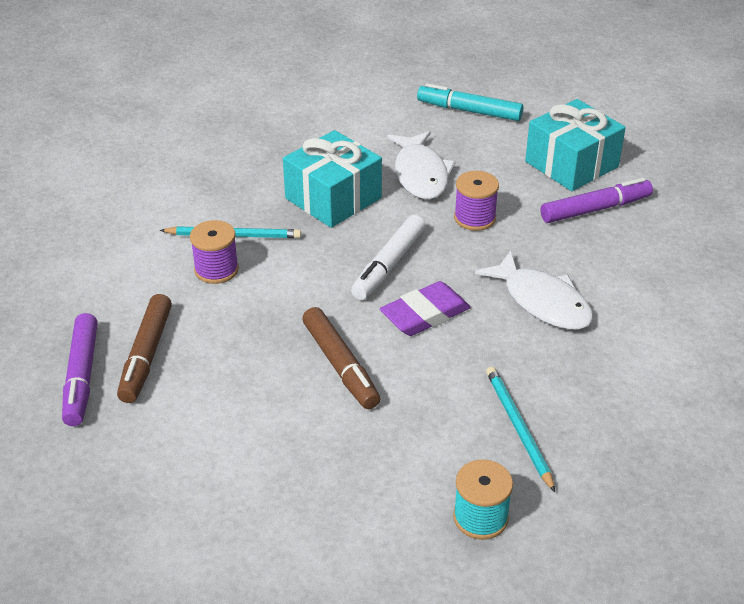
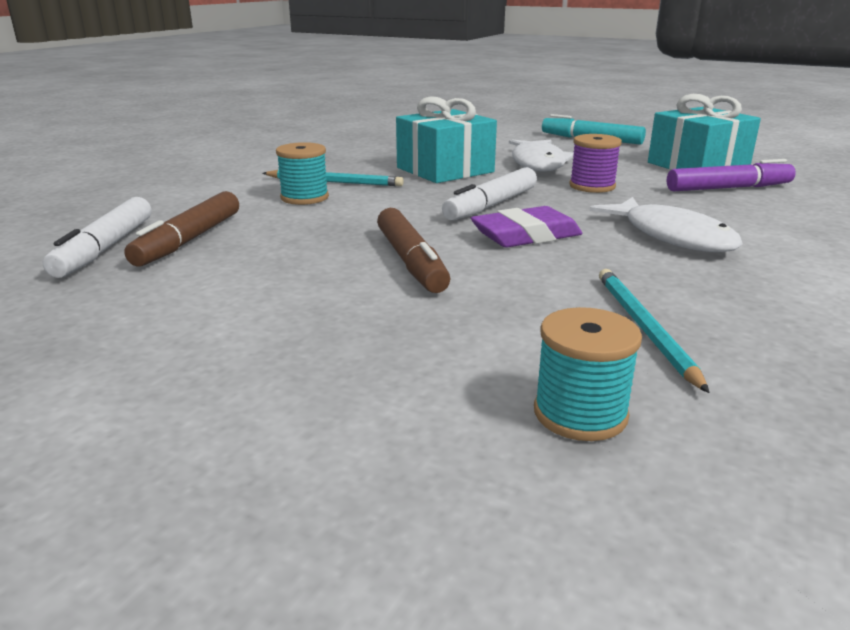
camera: 10 degrees right, 15 degrees down
purple marker [62,313,98,426] -> white marker [43,197,151,278]
purple spool [190,220,239,284] -> turquoise spool [276,142,329,205]

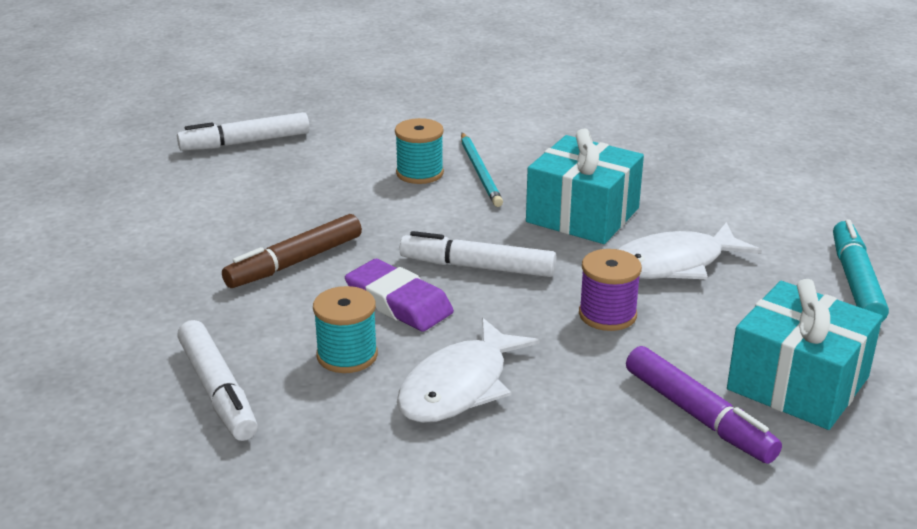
camera: 65 degrees right, 5 degrees up
brown marker [124,191,239,267] -> none
turquoise spool [534,307,642,441] -> turquoise spool moved to [313,286,378,373]
turquoise pencil [599,269,709,393] -> white marker [177,320,258,441]

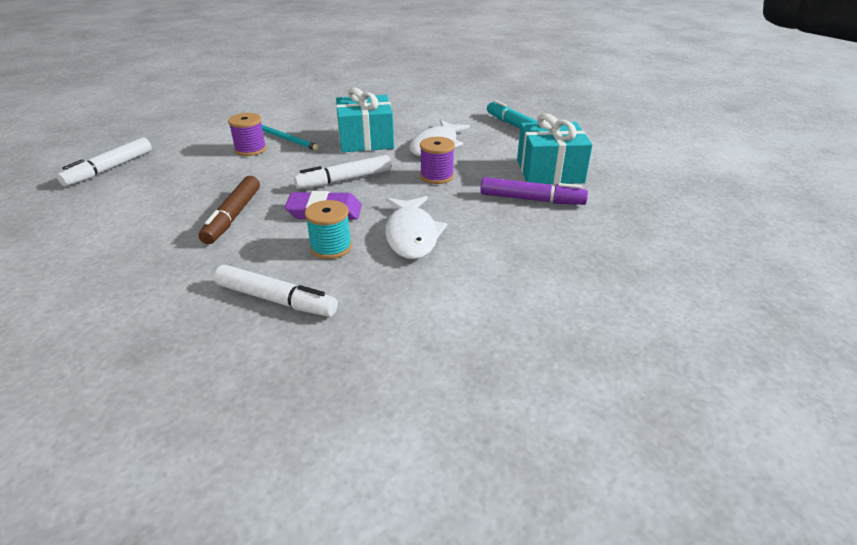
camera: 40 degrees left, 5 degrees up
turquoise spool [395,118,444,184] -> purple spool [228,113,267,156]

